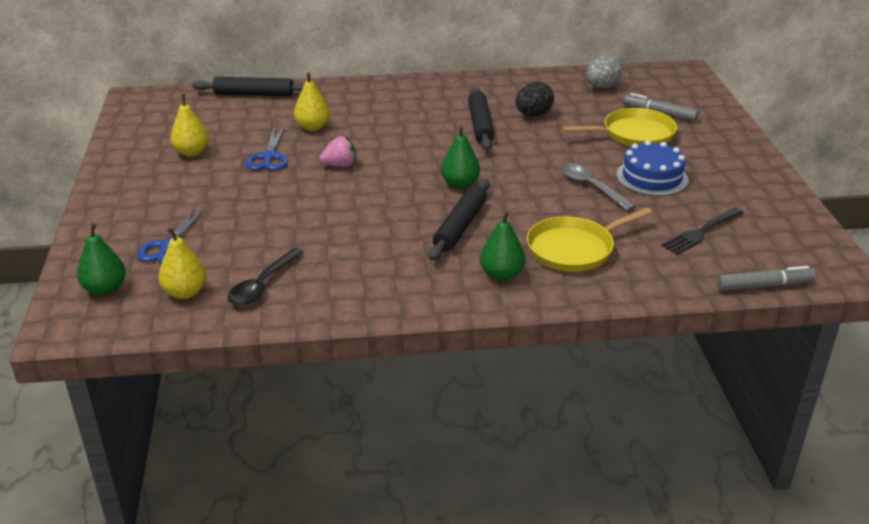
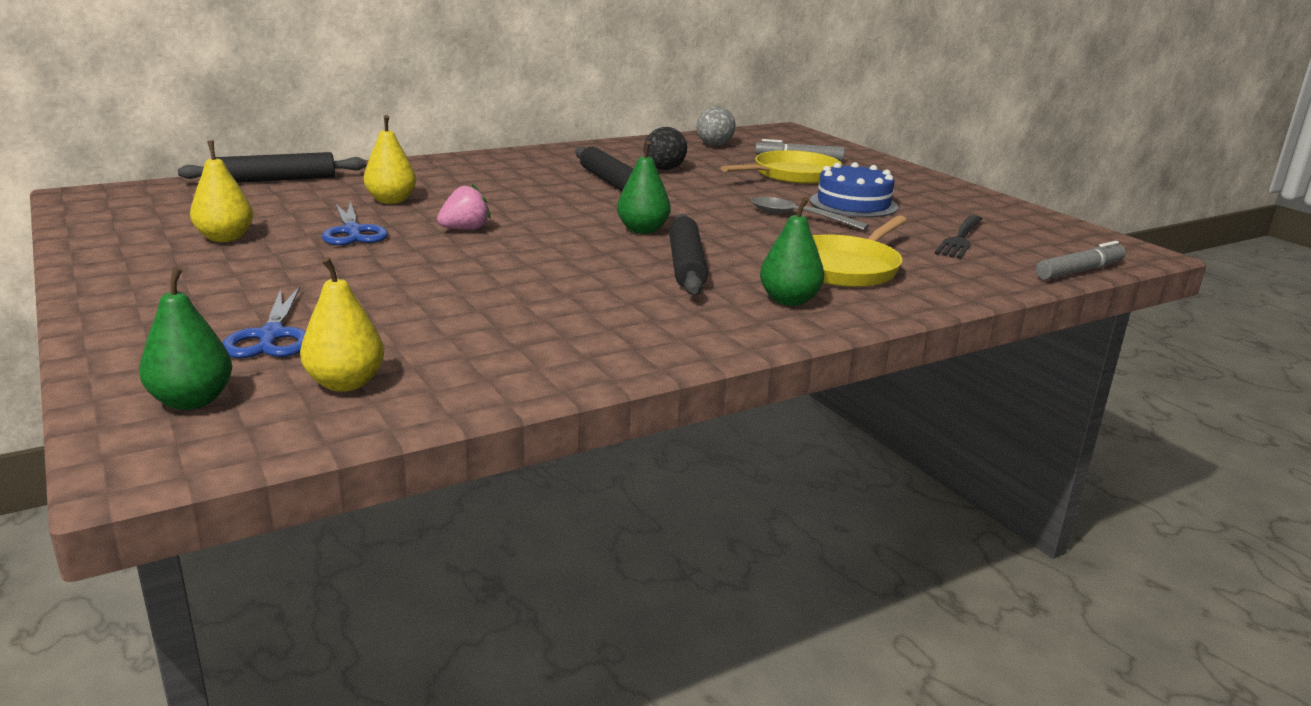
camera: 25 degrees left, 10 degrees down
black spoon [228,248,303,305] -> none

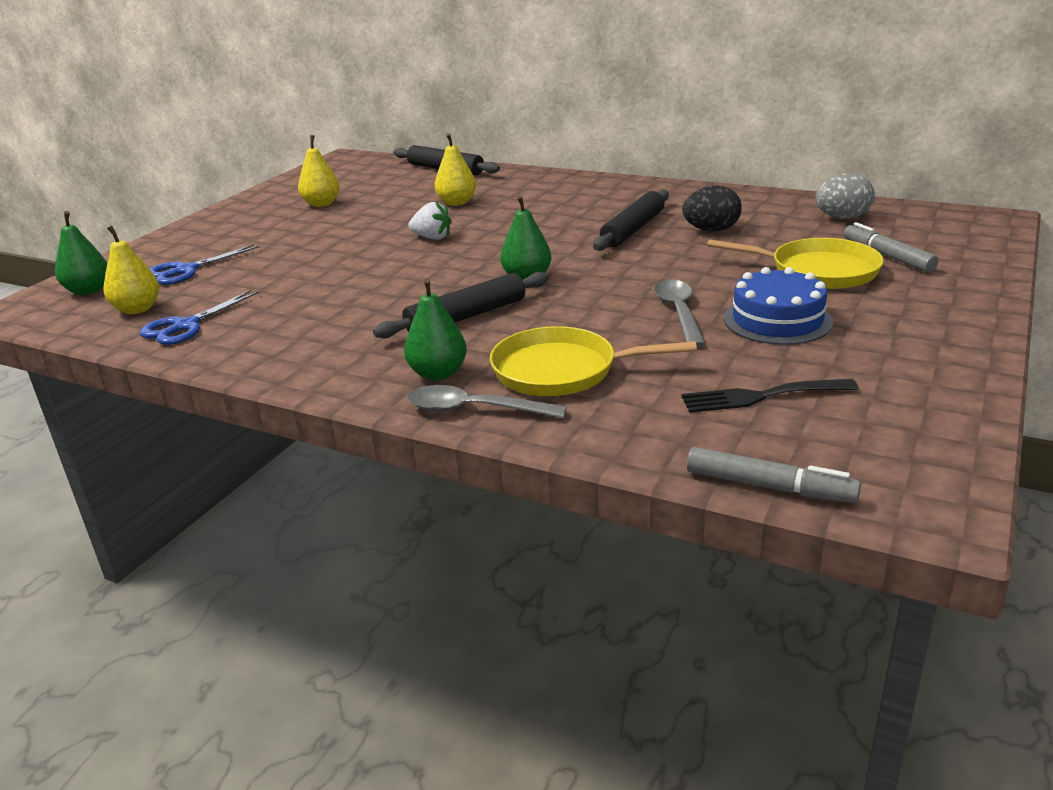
camera: 60 degrees right, 5 degrees up
blue scissors [322,201,388,245] -> blue scissors moved to [140,290,260,345]
pink strawberry [437,183,491,230] -> white strawberry [408,201,452,240]
none -> grey spoon [407,385,567,419]

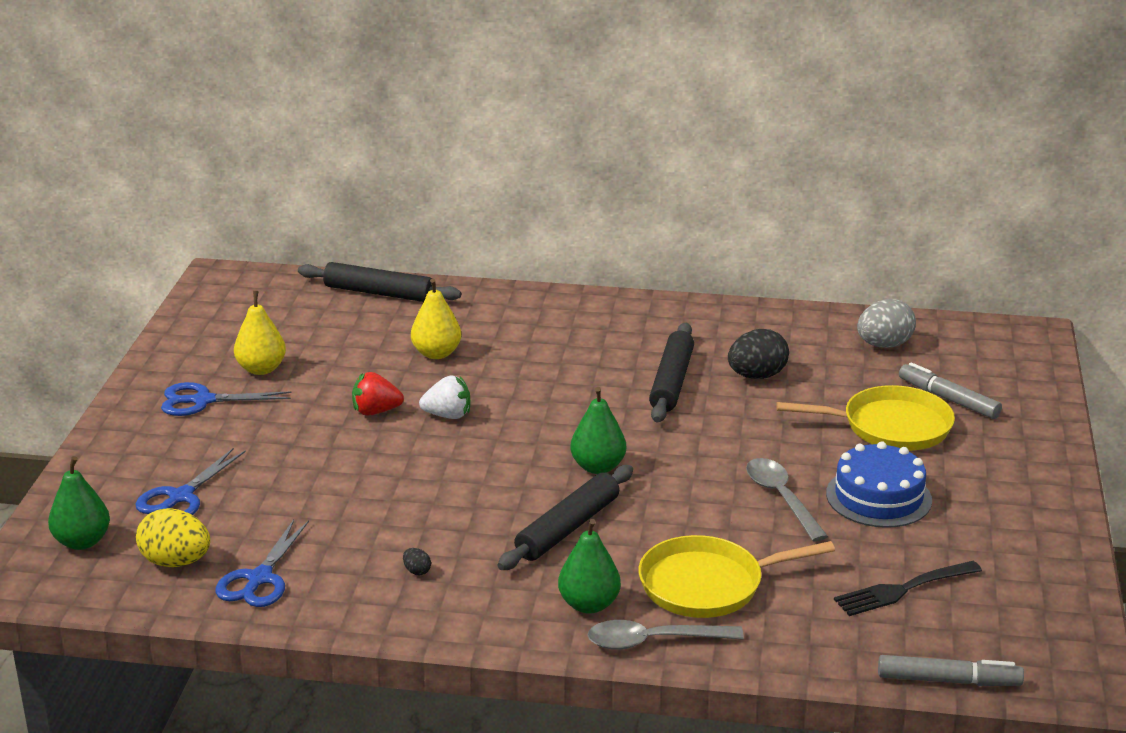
camera: 20 degrees left, 0 degrees up
yellow pear [103,226,159,314] -> yellow egg [136,508,210,567]
none -> blue scissors [161,382,292,416]
none -> red strawberry [352,372,404,416]
none -> black egg [403,548,431,575]

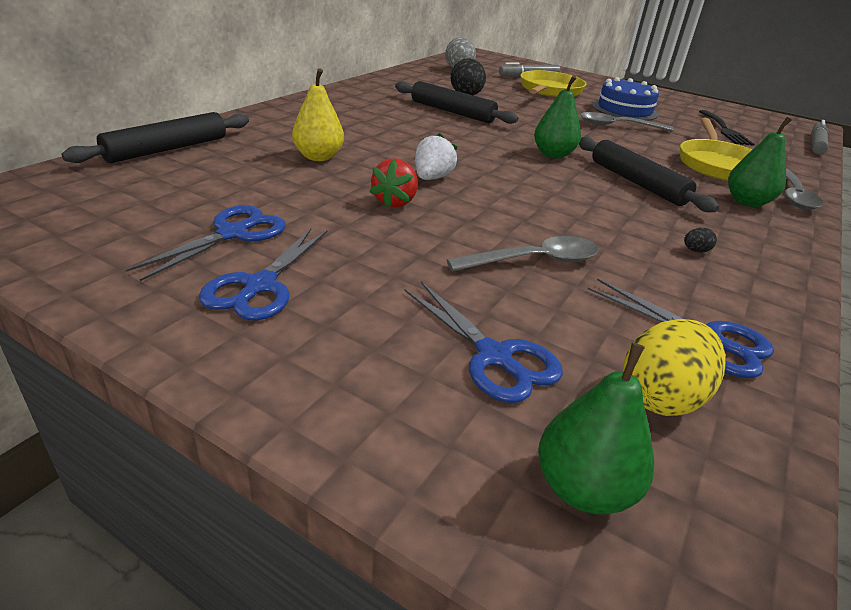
camera: 70 degrees left, 5 degrees up
yellow pear [234,291,286,375] -> blue scissors [126,205,286,281]
none -> grey spoon [447,236,599,271]

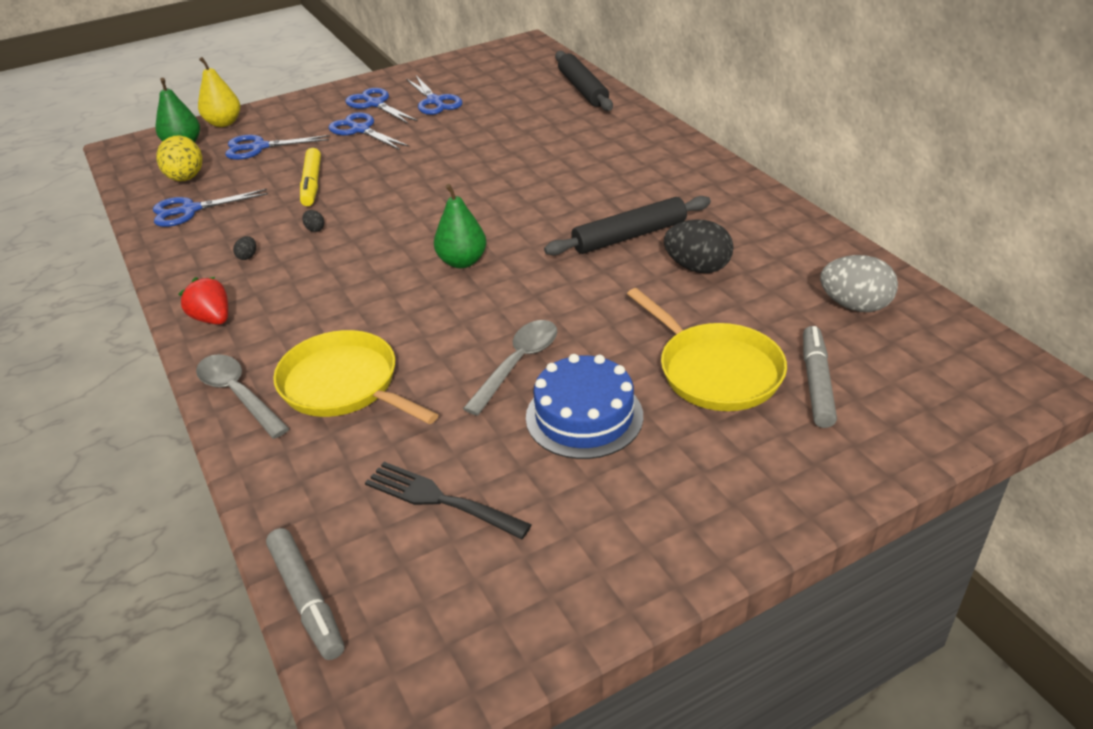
camera: 125 degrees right, 5 degrees up
yellow pear [292,68,344,161] -> yellow pear moved to [198,57,240,127]
red strawberry [370,158,418,208] -> red strawberry moved to [179,277,228,325]
white strawberry [415,133,457,180] -> none
grey spoon [447,236,599,271] -> yellow marker [300,148,321,206]
black rolling pin [579,137,719,212] -> none
green pear [728,117,792,207] -> none
none -> black egg [302,210,324,232]
none -> blue scissors [329,112,409,150]

